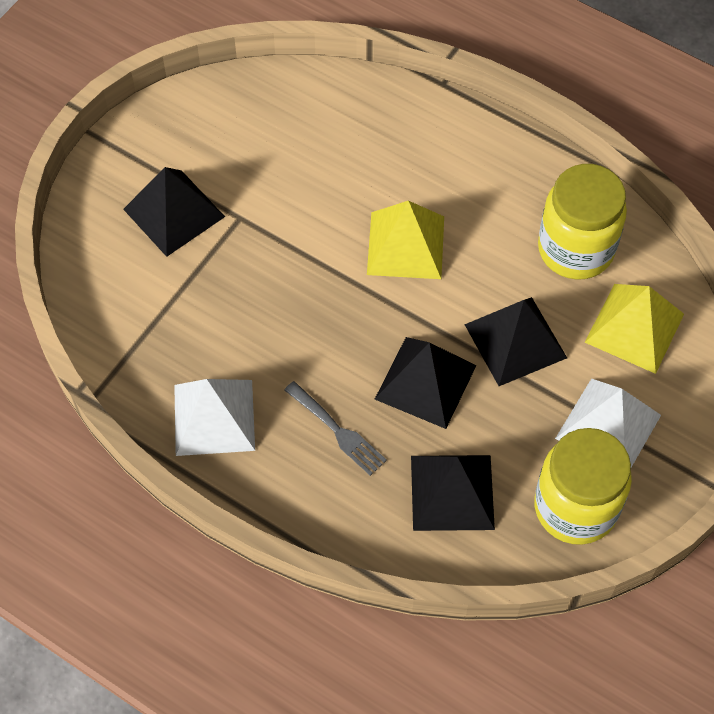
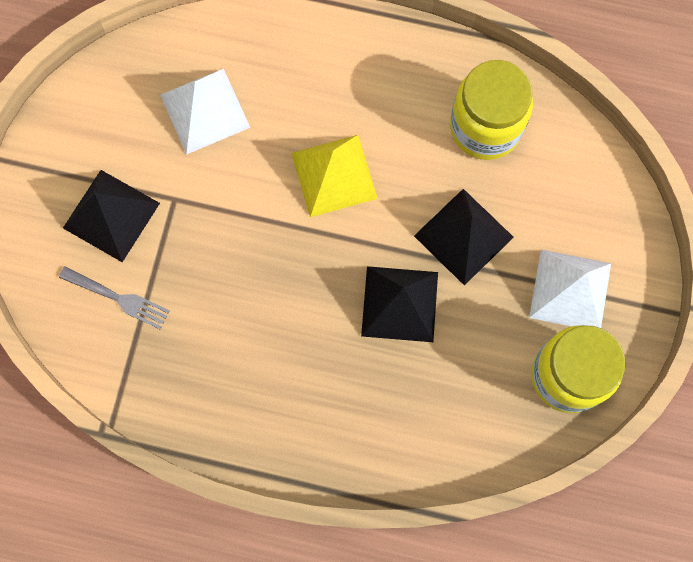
camera: 20 degrees left, 15 degrees up
white pyramid [174,379,255,456] -> white pyramid moved to [160,69,250,155]
grey fork [284,381,387,476] -> grey fork moved to [59,266,170,329]
black pyramid [411,455,495,531] -> none
yellow pyramid [585,284,684,374] -> none

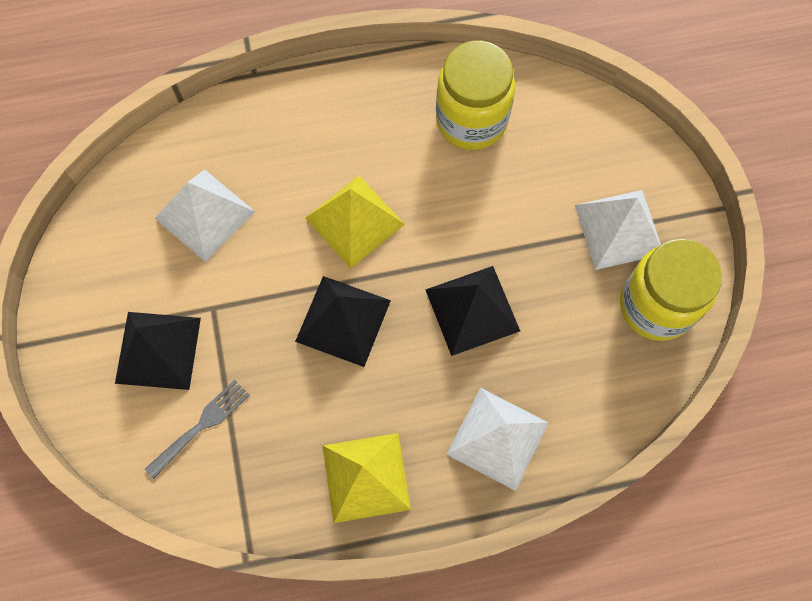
camera: 25 degrees left, 5 degrees down
grey fork [59,266,170,329] -> grey fork turned 45 degrees counterclockwise [145,380,250,479]
black pyramid [414,189,514,286] -> black pyramid moved to [295,276,391,367]
none -> yellow pyramid [323,433,411,523]
none -> white pyramid [446,388,549,491]

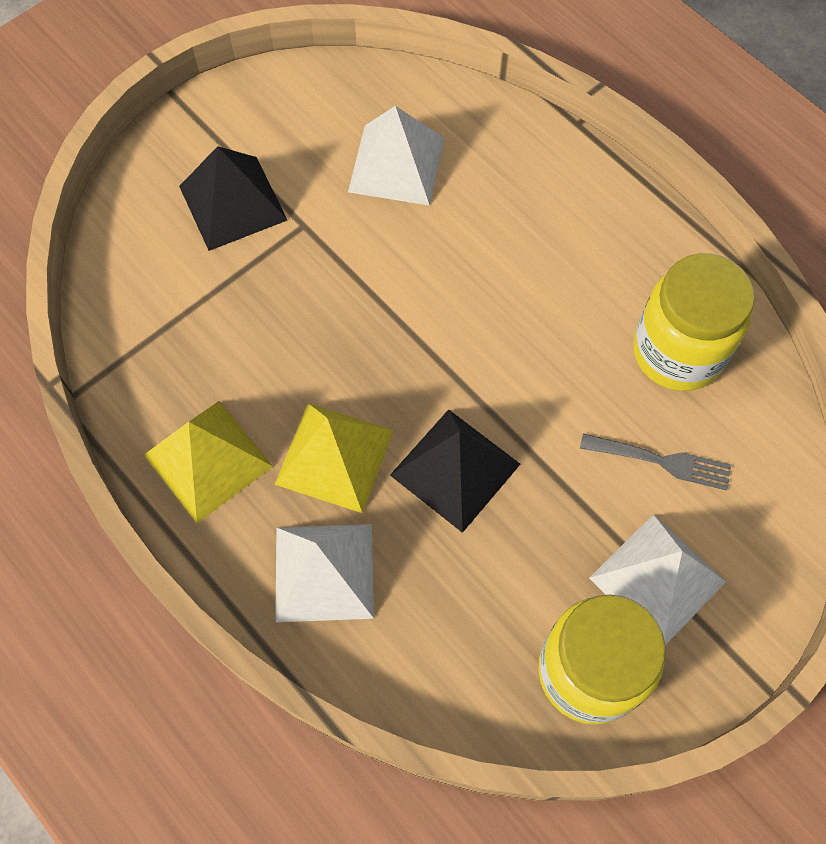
camera: 60 degrees right, 5 degrees down
grey fork [145,380,250,479] -> grey fork moved to [580,433,731,491]
black pyramid [295,276,391,367] -> none
yellow pyramid [305,176,405,268] -> yellow pyramid moved to [274,403,394,513]

